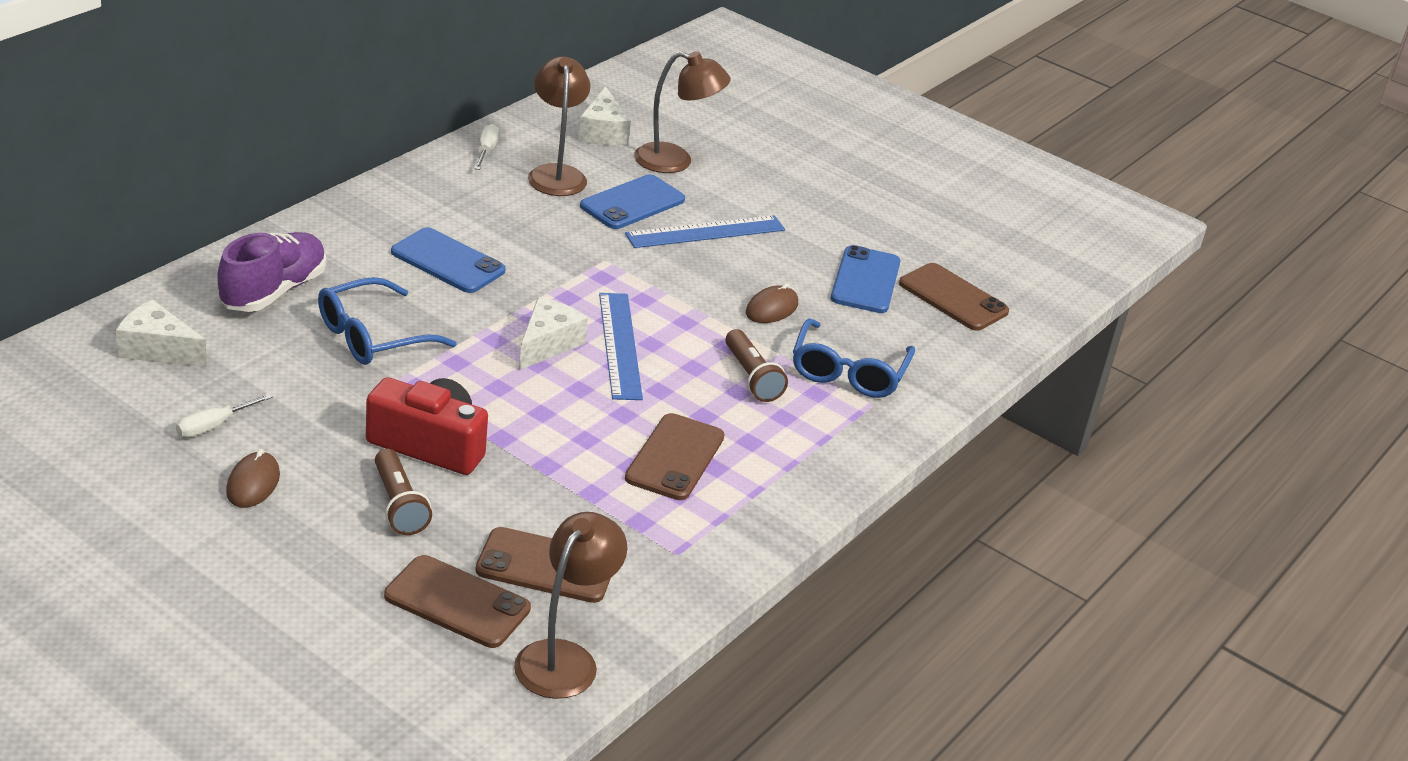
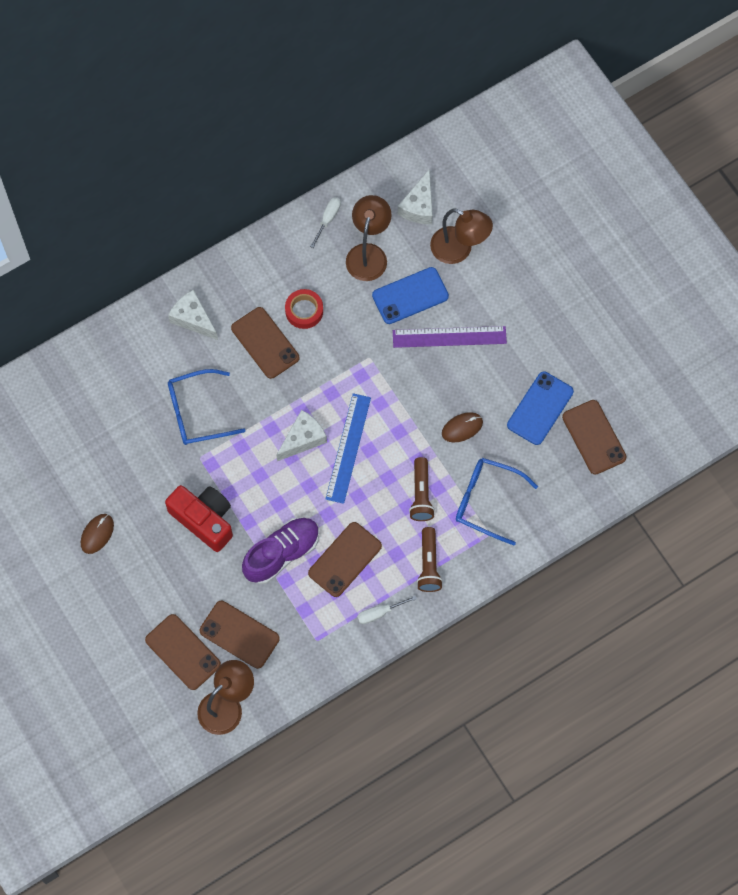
camera: 25 degrees right, 35 degrees up
white cheese [116,300,207,367] -> white cheese moved to [168,289,218,340]
white screwdriver [176,394,272,438] -> white screwdriver moved to [357,596,417,624]
purple shoe [217,232,326,312] -> purple shoe moved to [242,517,319,584]
brown flashlight [375,449,432,535] -> brown flashlight moved to [417,527,443,592]
blue phone [391,227,506,293] -> brown phone [231,307,299,379]
blue ruler [625,215,785,248] -> purple ruler [393,326,507,348]
blue glasses [793,318,915,398] -> blue glasses turned 75 degrees clockwise [456,458,538,545]
none -> red tape [285,289,323,329]

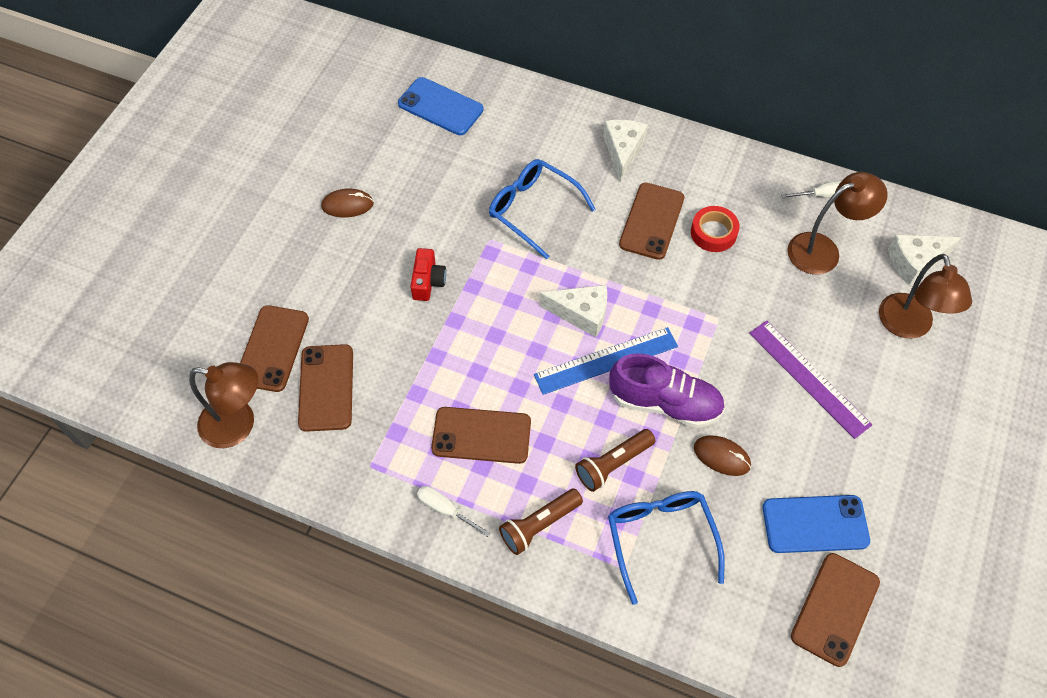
camera: 55 degrees right, 10 degrees down
red camera [165,485,233,552] -> red camera [410,248,446,301], size x0.57
purple shoe [242,517,319,584] -> purple shoe moved to [609,353,725,428]
blue phone [372,267,449,324] -> blue phone moved to [398,77,484,135]

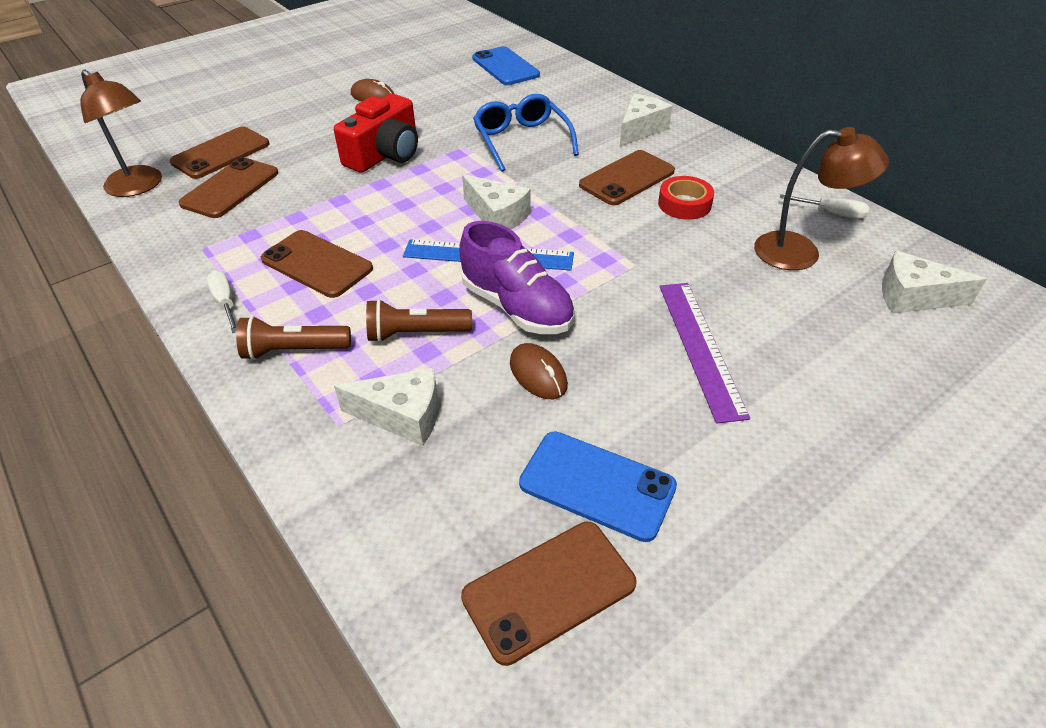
camera: 30 degrees right, 15 degrees down
red camera [410,248,446,301] -> red camera [334,94,418,173], size x1.75
blue glasses [608,491,725,605] -> white cheese [334,368,439,446]
brown lamp [879,254,972,339] -> none

